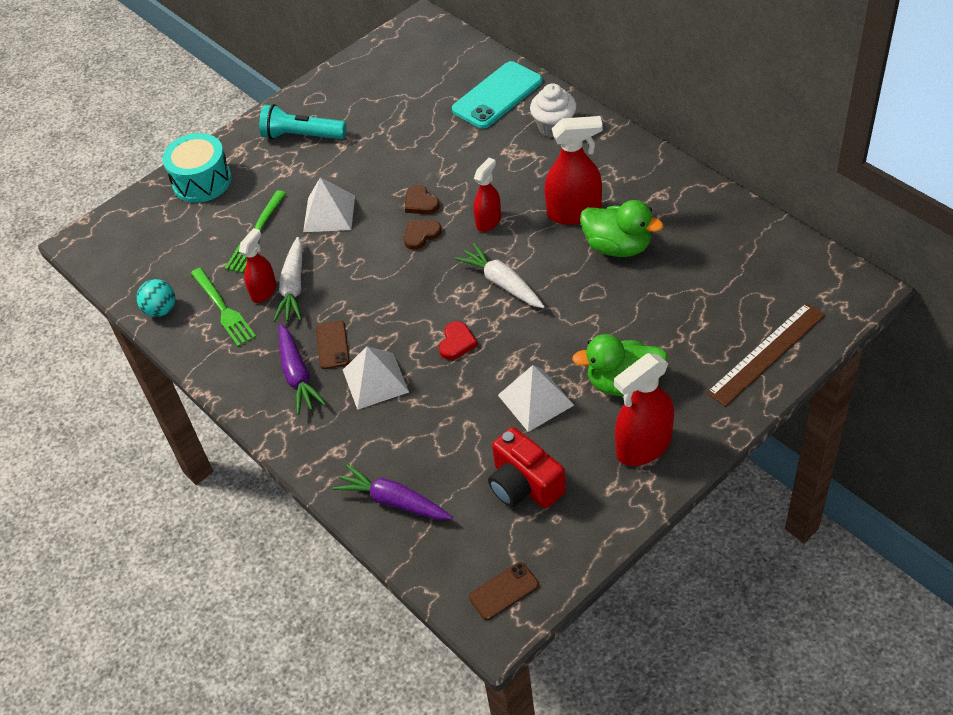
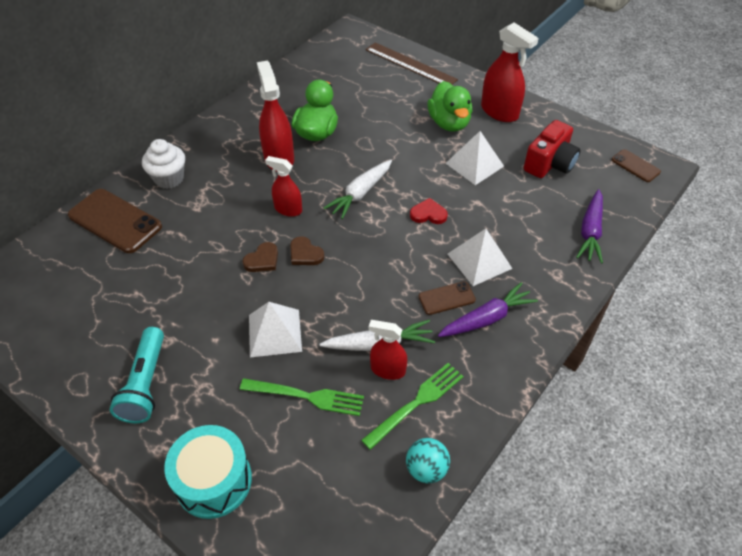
camera: 105 degrees left, 0 degrees up
turquoise phone [452,61,542,129] -> brown phone [68,189,162,253]

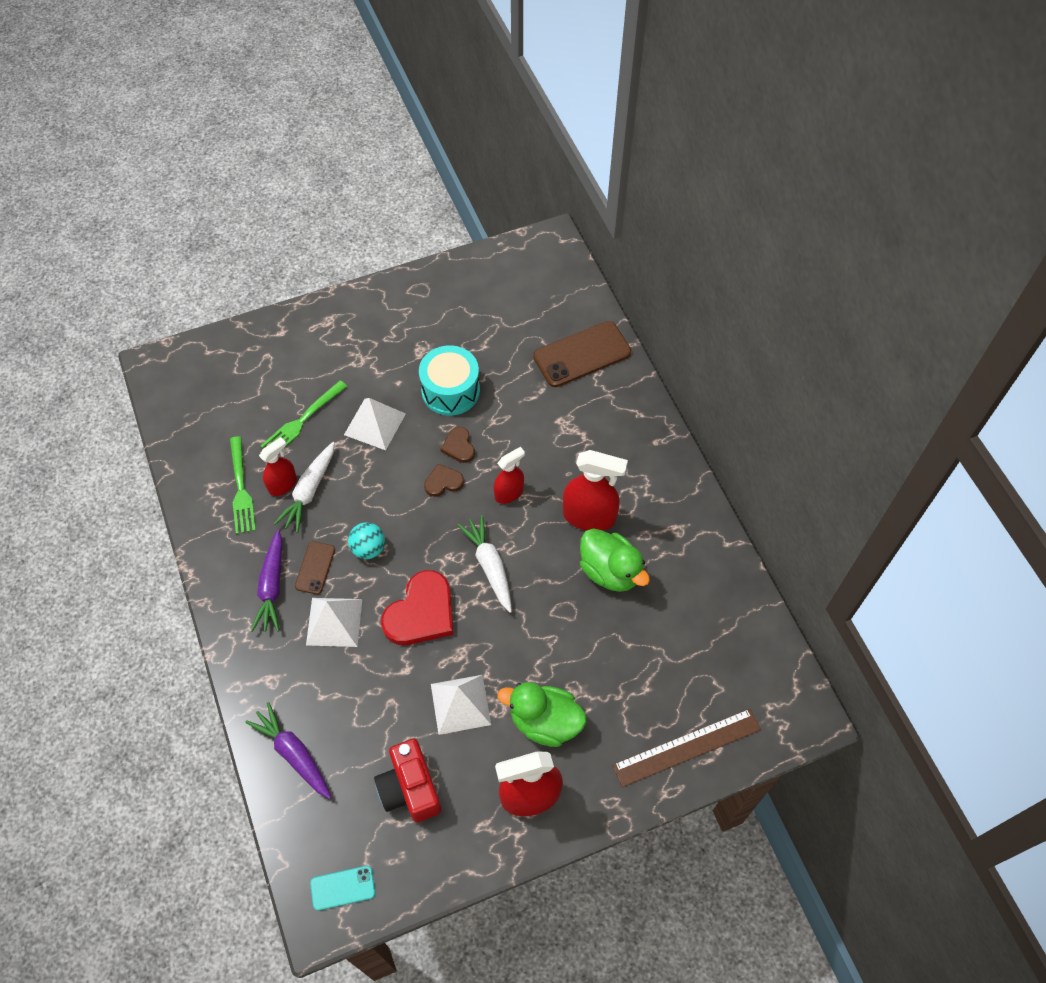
camera: 120 degrees right, 10 degrees up
turquoise flashlight [110,327,164,423] -> none
white cupcake [142,139,185,189] -> none
turquoise drum [164,425,252,519] -> turquoise drum moved to [419,345,480,415]
turquoise ball [406,438,450,484] -> turquoise ball moved to [348,522,385,559]
red heart [410,198,448,224] -> red heart [381,570,453,645], size x1.95
brown phone [611,149,661,182] -> turquoise phone [310,866,375,910]

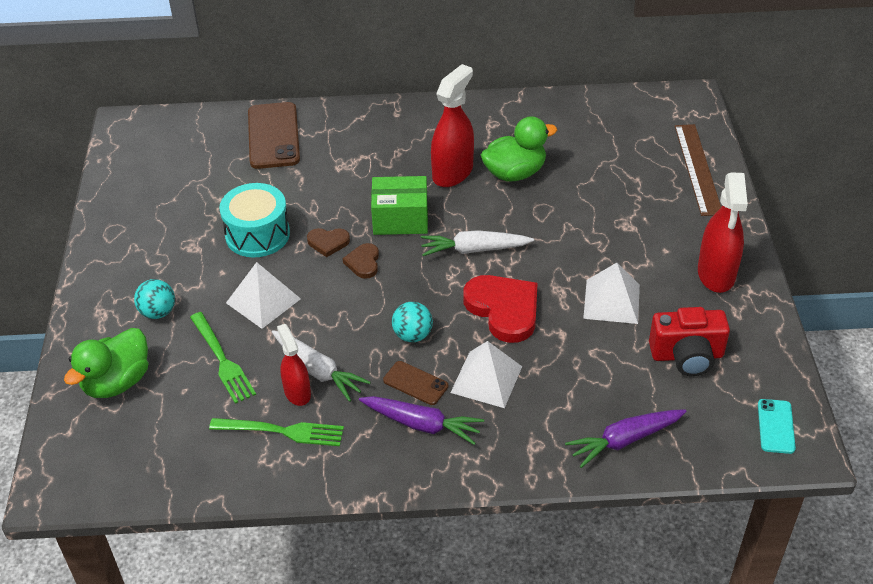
camera: 70 degrees left, 15 degrees down
red spray bottle [493,447,525,504] -> green box [371,176,428,235]
green duck [497,682,587,747] -> green duck moved to [64,328,148,398]
none -> turquoise ball [134,279,175,319]

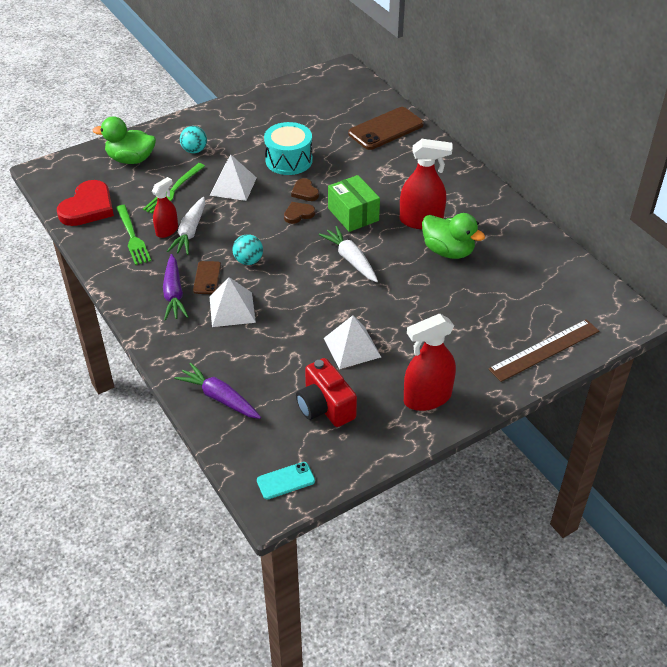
camera: 60 degrees right, 0 degrees up
red heart [463,275,538,343] -> red heart moved to [57,180,114,226]

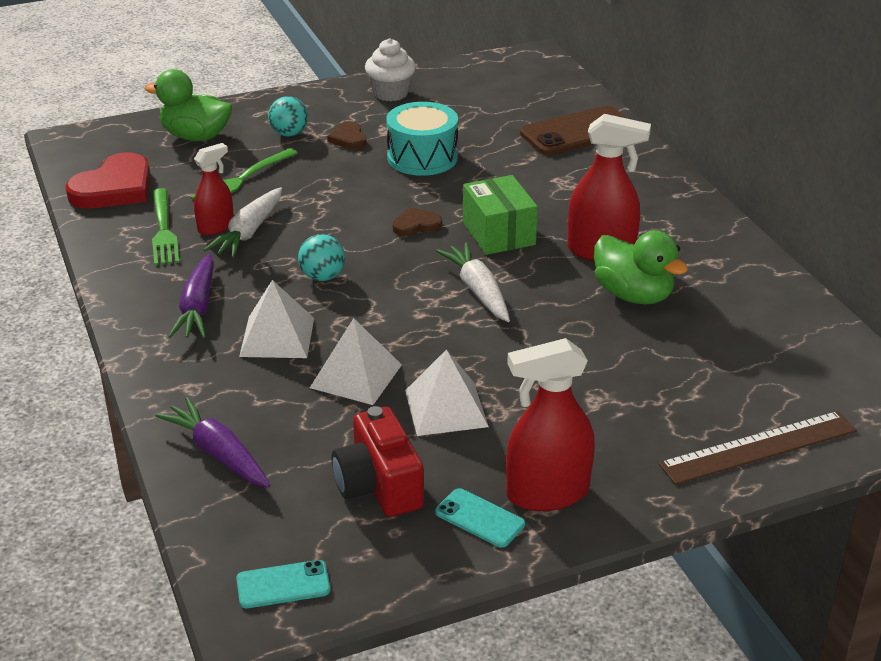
camera: 10 degrees right, 10 degrees down
brown phone [193,261,221,294] -> none
white pyramid [210,154,257,201] -> white pyramid moved to [310,318,402,405]
brown heart [291,178,319,201] -> brown heart moved to [327,122,367,149]
none -> white cupcake [365,38,416,101]
none -> turquoise phone [435,488,525,548]

